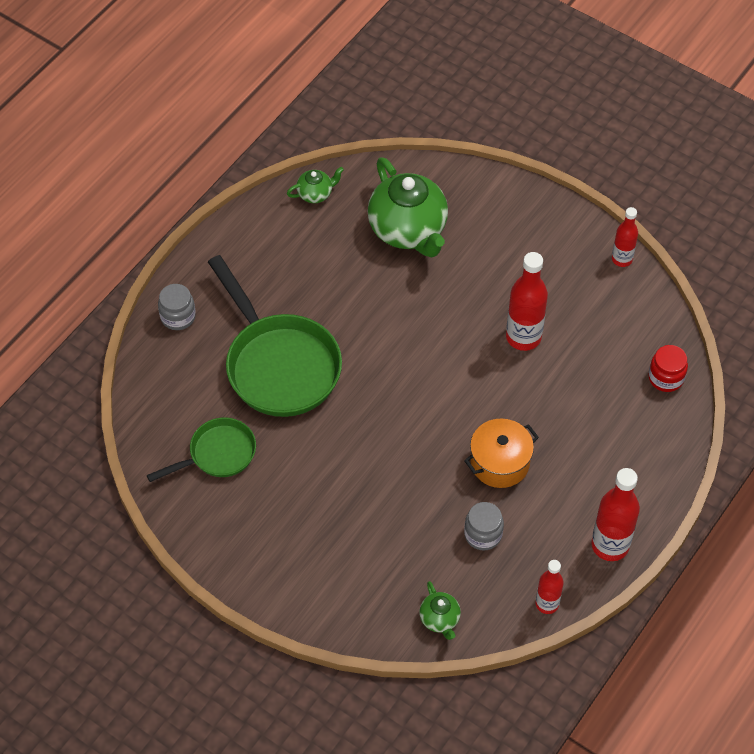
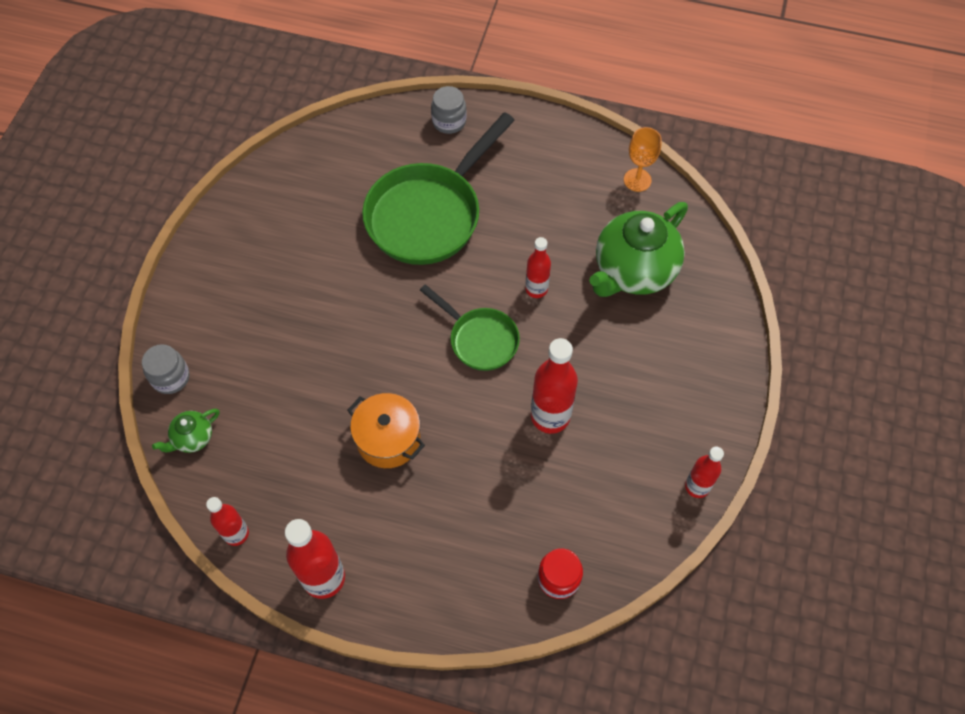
camera: 70 degrees right, 5 degrees up
green pan [147,417,256,482] -> green pan moved to [420,284,520,371]
green teapot [287,167,344,203] -> orange goblet [624,127,662,192]
grey jar [464,502,504,551] -> grey jar moved to [142,344,190,394]
none -> red bottle [525,237,551,298]

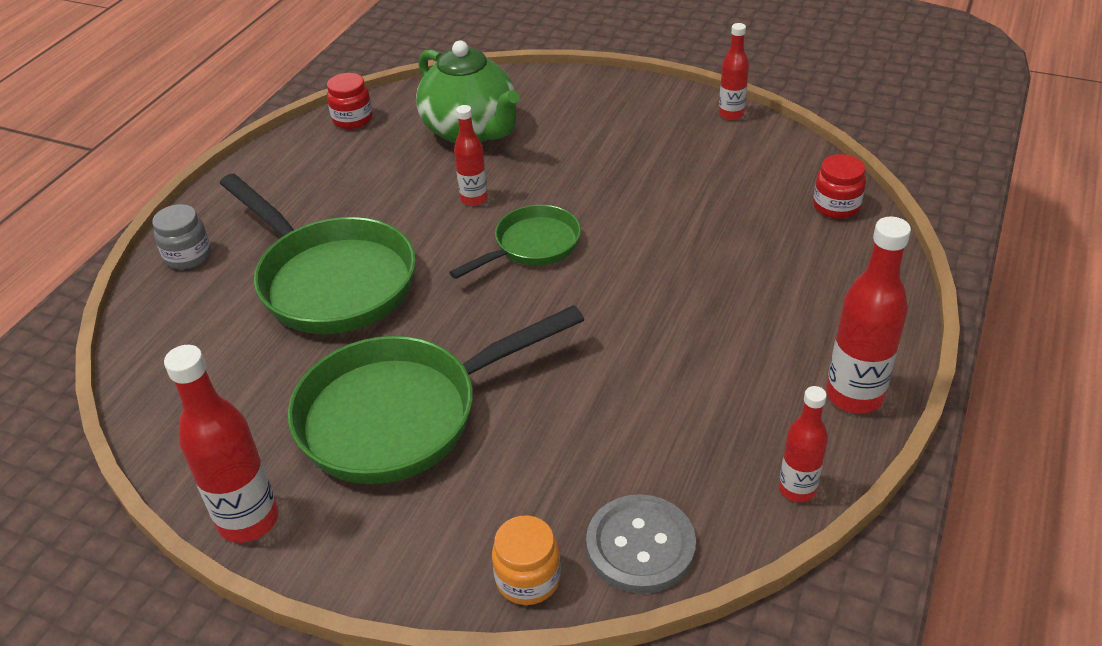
camera: 80 degrees left, 20 degrees down
grey jar [142,344,190,394] -> orange jar [492,516,561,605]
green teapot [152,409,219,453] -> grey button [586,494,696,594]
orange pot [348,393,425,468] -> none
red bottle [531,338,578,434] -> red bottle moved to [164,345,278,543]
orange goblet [624,127,662,192] -> red jar [327,73,373,129]
none -> green pan [288,305,584,484]

